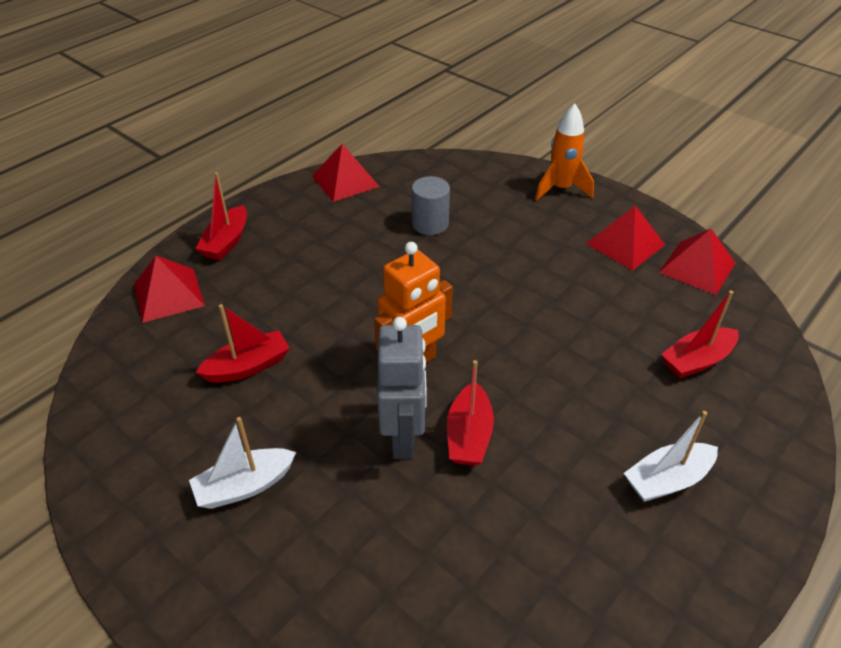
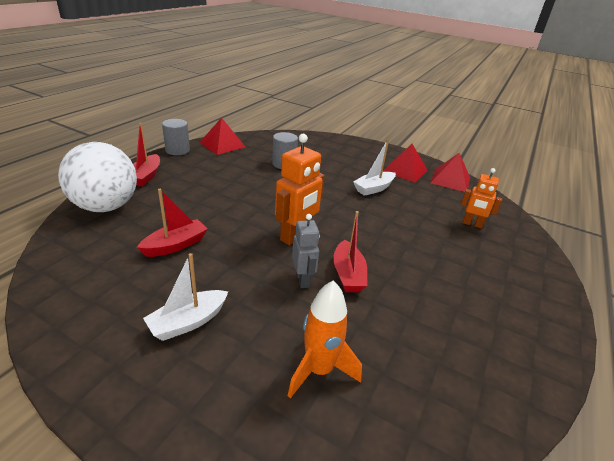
camera: 15 degrees left, 10 degrees down
red pyramid [134,256,205,323] -> white ball [58,142,137,212]
grey robot [377,317,427,459] -> grey robot [292,214,320,288], size x0.64
orange rocket [535,104,594,201] -> orange rocket moved to [288,280,362,398]
white boat [624,411,718,502] -> white boat moved to [353,139,396,196]
red boat [661,290,739,379] -> orange robot [461,168,502,229]
none -> grey cylinder [162,119,190,155]

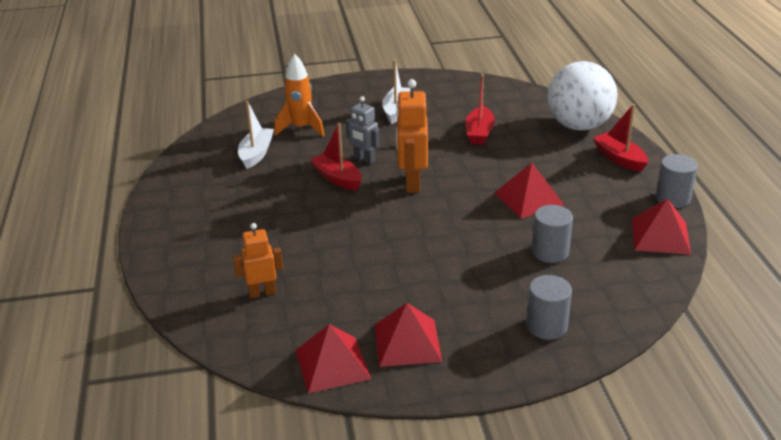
camera: 145 degrees right, 0 degrees up
white boat [353,139,396,196] -> white boat moved to [238,101,274,169]
none -> red pyramid [495,162,564,218]
none -> grey cylinder [526,275,572,340]

